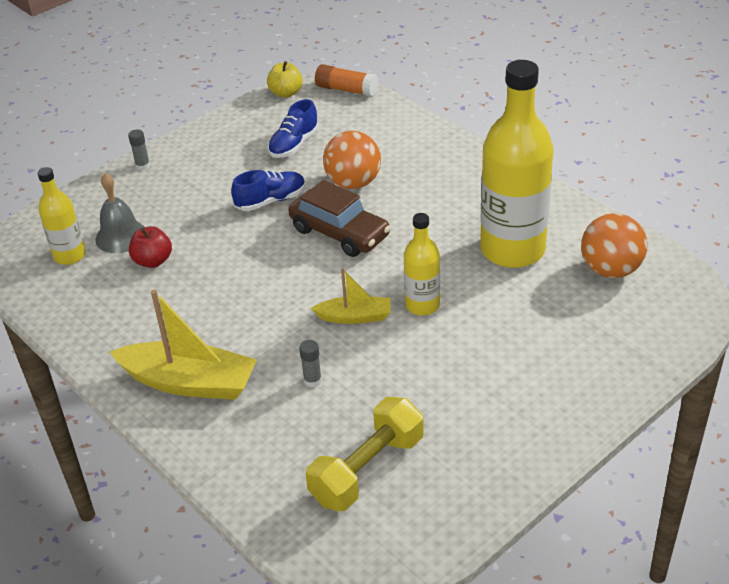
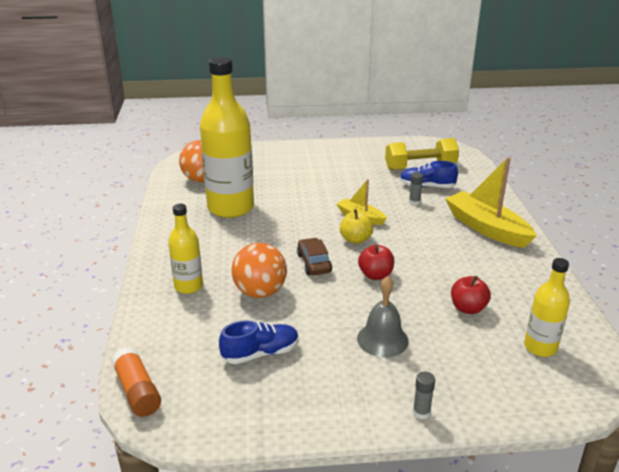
camera: 145 degrees left, 10 degrees down
grey bell [95,173,144,253] -> grey bell moved to [357,276,409,357]
blue shoe [231,170,306,211] -> blue shoe moved to [400,161,458,188]
yellow apple [267,61,303,98] -> yellow apple moved to [340,209,373,244]
brown car [288,180,391,257] -> brown car [297,238,332,275], size x0.63
yellow bottle [404,213,440,316] -> yellow bottle moved to [168,204,203,294]
none -> red apple [358,245,394,280]

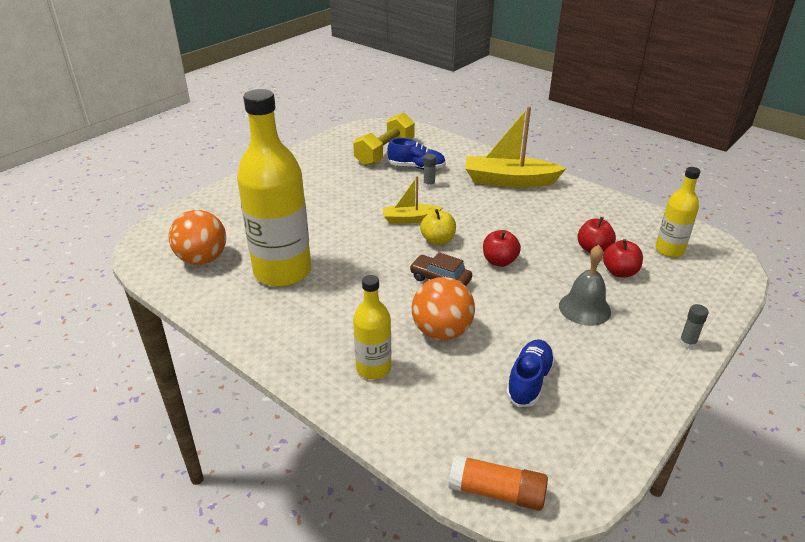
camera: 45 degrees left, 5 degrees up
blue shoe [400,161,458,188] -> blue shoe turned 135 degrees counterclockwise [387,138,446,170]
none -> red apple [603,239,643,278]

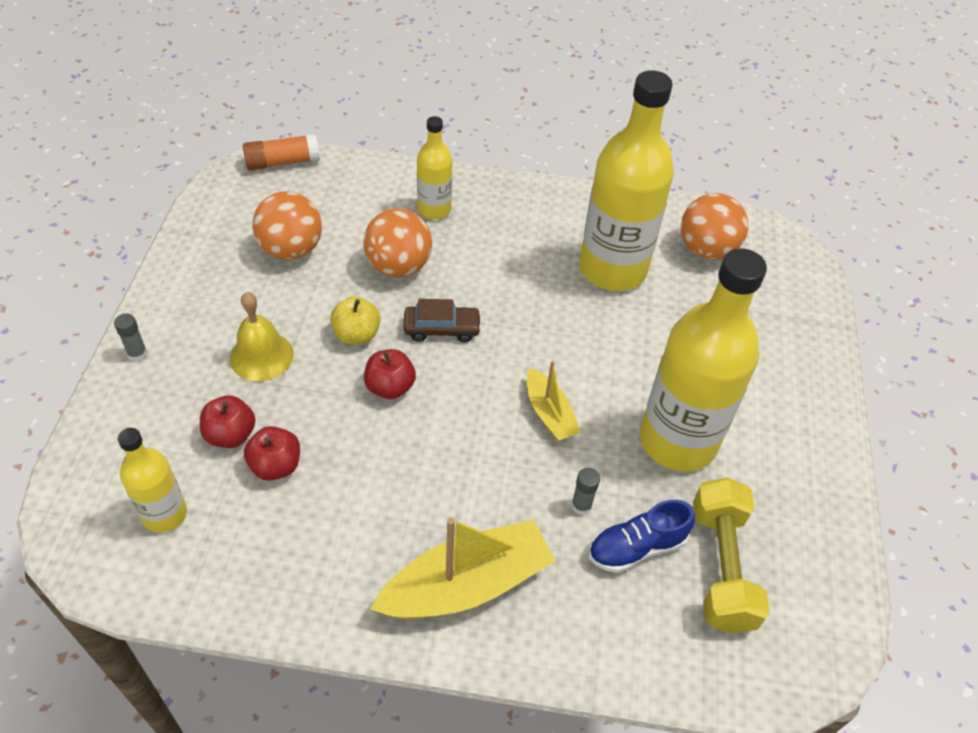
camera: 145 degrees right, 15 degrees up
yellow boat [382,176,442,224] -> yellow boat turned 105 degrees clockwise [527,361,581,441]
yellow apple [420,209,456,245] -> yellow apple moved to [330,296,381,344]
blue shoe [506,339,555,407] -> orange ball [252,191,322,260]
grey bell [559,245,611,326] -> yellow bell [230,292,294,381]
none -> yellow bottle [640,248,767,472]

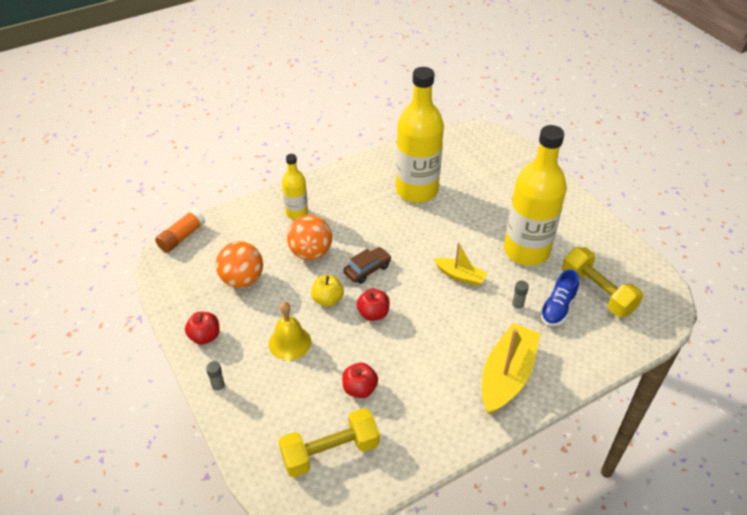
camera: 35 degrees left, 5 degrees down
yellow bottle [118,428,187,533] -> yellow dumbbell [278,408,380,477]
red apple [200,395,255,448] -> red apple moved to [185,312,220,345]
orange ball [681,193,748,260] -> none

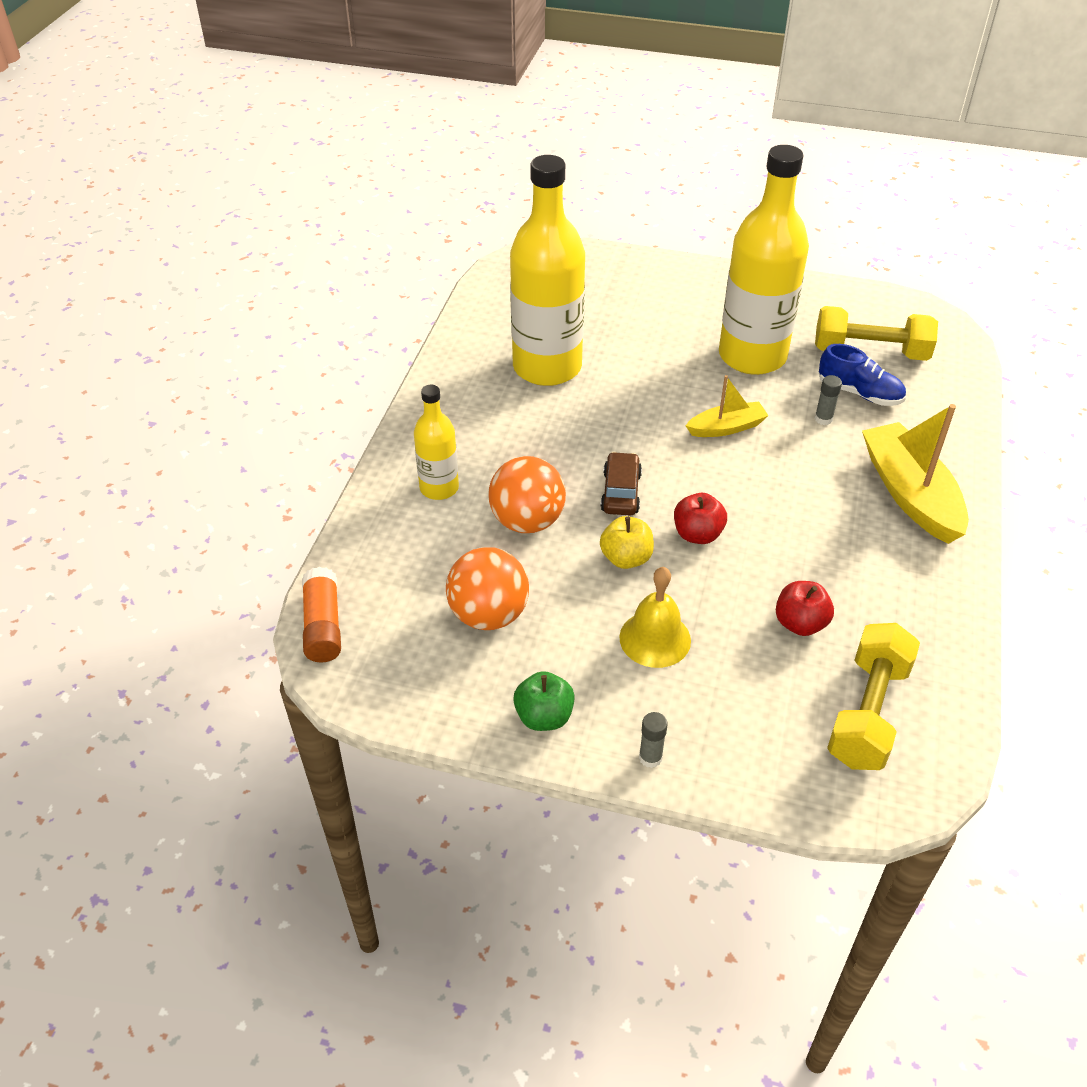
camera: 45 degrees left, 0 degrees up
red apple [185,312,220,345] -> green apple [513,671,575,731]
blue shoe [540,269,579,326] -> blue shoe turned 45 degrees counterclockwise [819,344,906,406]

